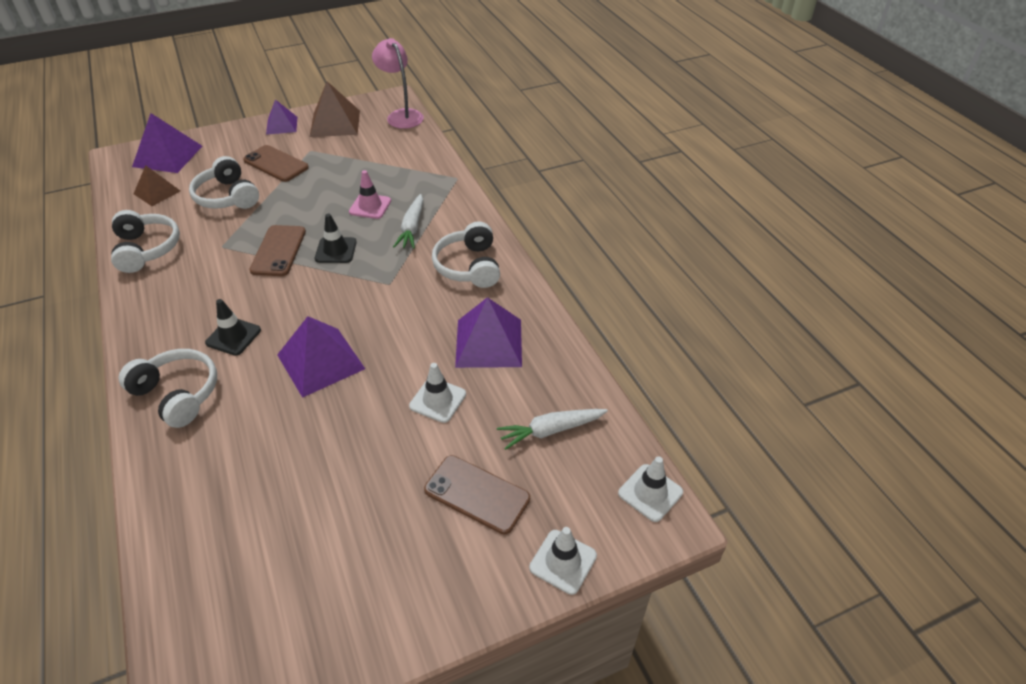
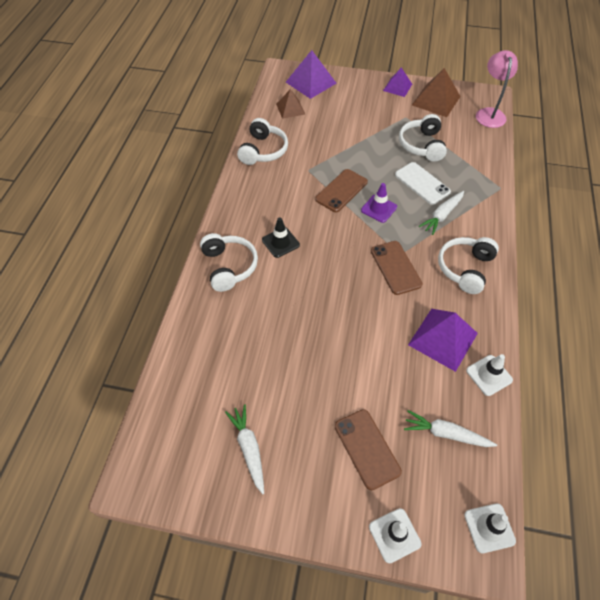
camera: 35 degrees right, 10 degrees up
white headphones [189,156,259,209] -> white headphones moved to [399,114,447,162]
brown phone [243,145,309,182] -> brown phone moved to [371,241,423,295]
purple pyramid [277,316,365,398] -> none
black traffic cone [315,214,357,263] -> purple traffic cone [361,183,397,223]
pink traffic cone [349,170,391,219] -> white phone [395,162,451,205]
white traffic cone [409,363,466,423] -> white traffic cone moved to [466,354,513,396]
none -> white carrot [225,404,264,494]

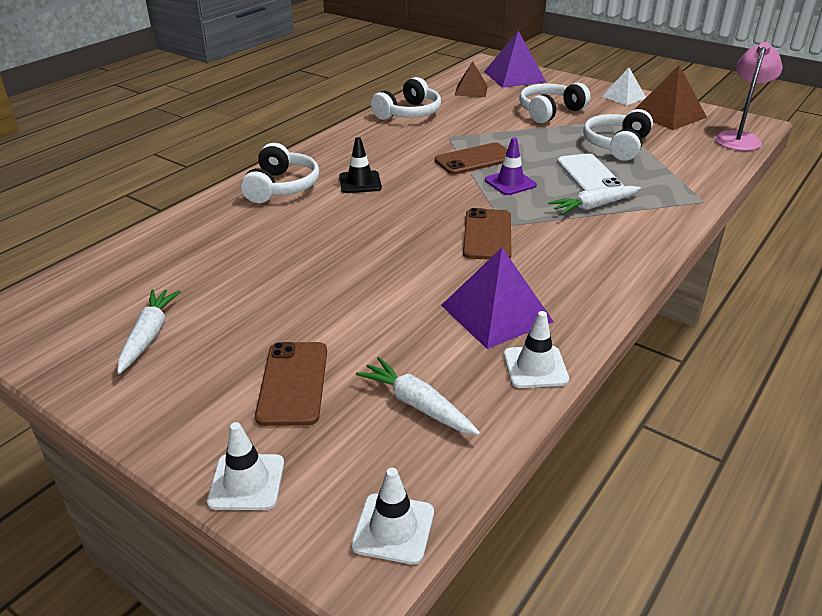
camera: 25 degrees right, 20 degrees down
purple pyramid [383,68,412,97] -> white pyramid [602,68,646,106]
white headphones [438,237,499,294] -> white headphones moved to [519,83,590,123]

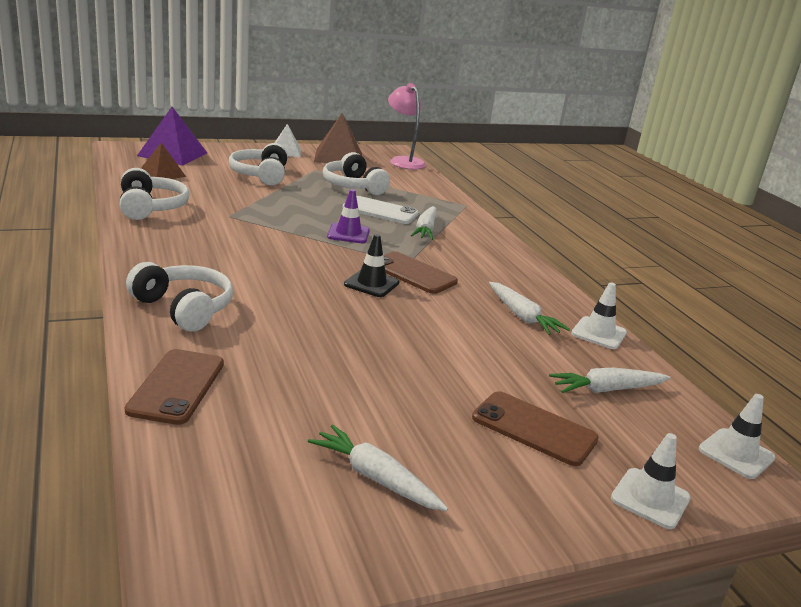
camera: 60 degrees left, 10 degrees down
black traffic cone [339,137,382,193] -> black traffic cone moved to [344,234,400,297]
brown phone [435,143,508,175] -> brown phone moved to [125,349,224,425]
purple pyramid [441,248,554,349] -> white carrot [489,282,570,335]

